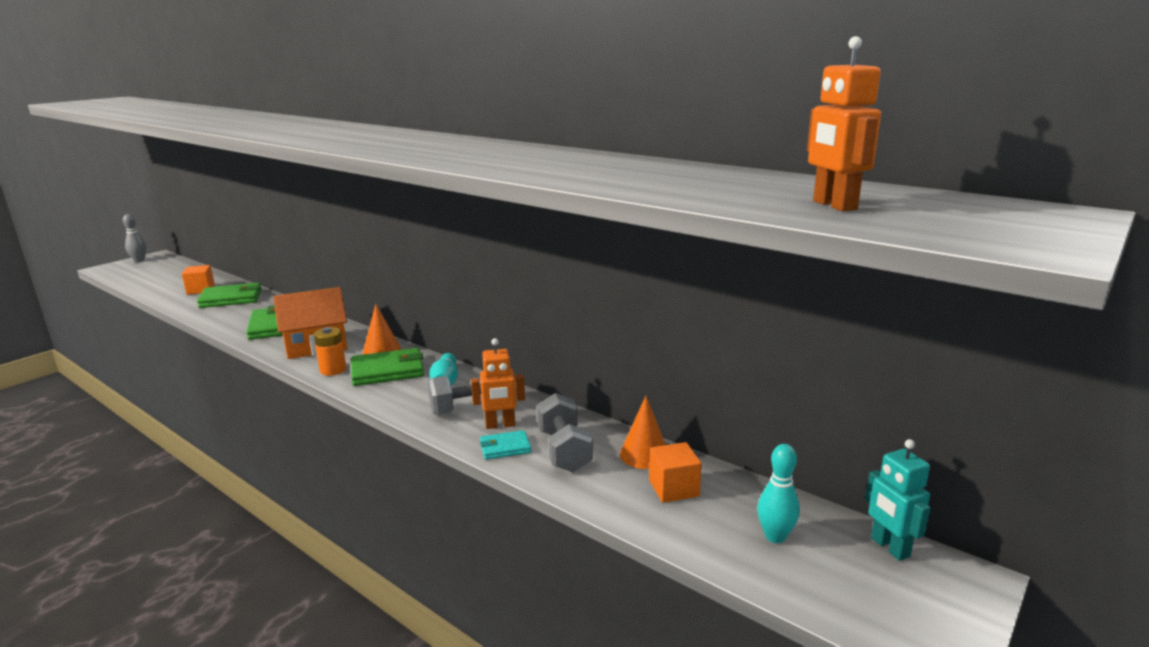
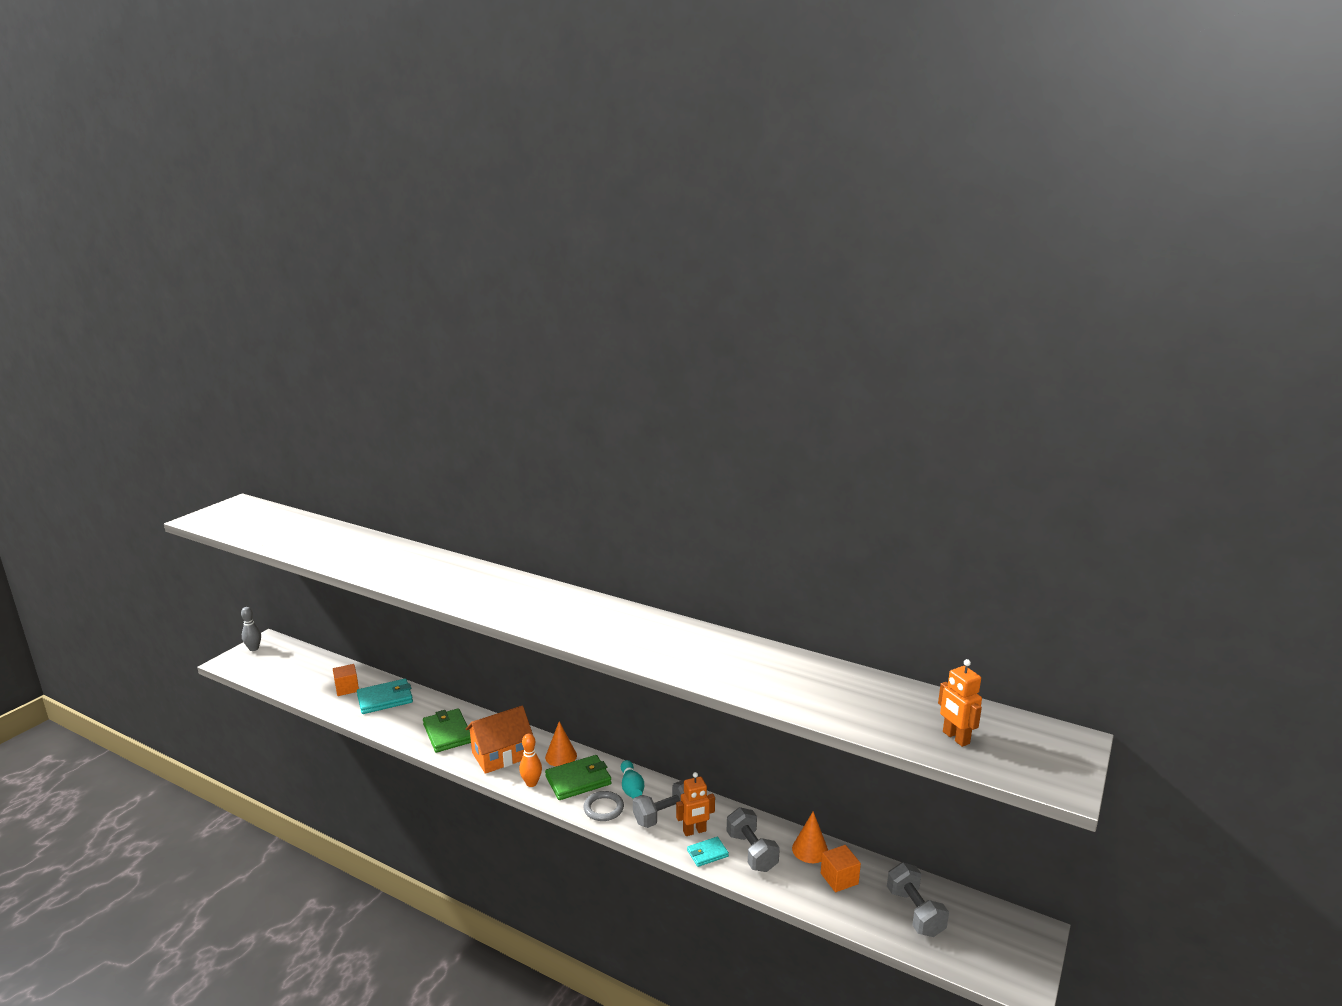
camera: 10 degrees left, 0 degrees up
green wallet [197,282,262,308] -> turquoise wallet [357,679,413,714]
orange battery [314,327,346,376] -> orange bowling pin [519,734,542,787]
turquoise bowling pin [757,444,800,543] -> grey dumbbell [887,862,949,937]
turquoise robot [865,439,931,561] -> none
none -> grey ring [583,791,624,821]

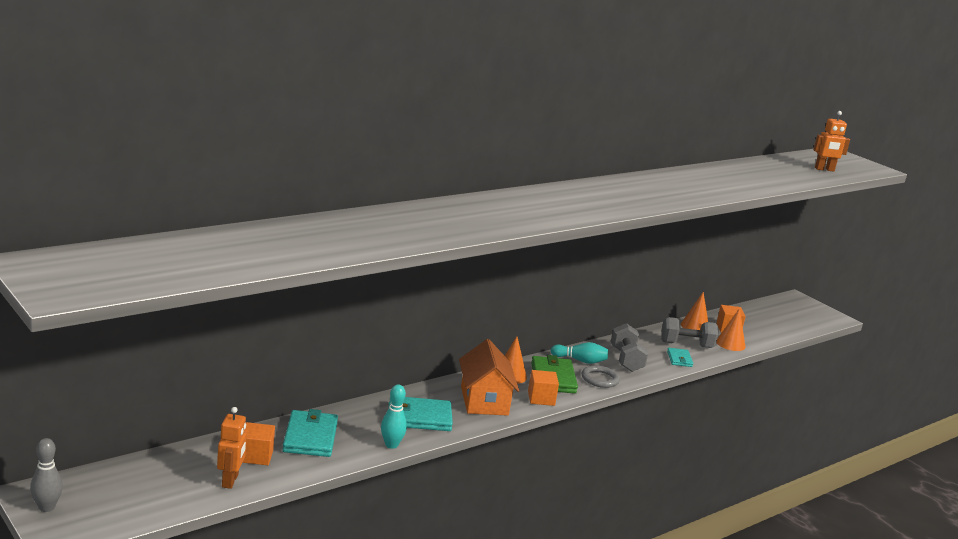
camera: 70 degrees left, 0 degrees up
green wallet [423,708,471,753] -> turquoise wallet [388,397,453,431]
orange bowling pin [519,734,542,787] -> orange cube [528,370,559,406]
orange robot [676,772,715,836] -> orange robot moved to [217,407,247,489]
grey dumbbell [887,862,949,937] -> none
none -> turquoise bowling pin [381,385,407,449]
none -> orange cone [716,308,745,351]

